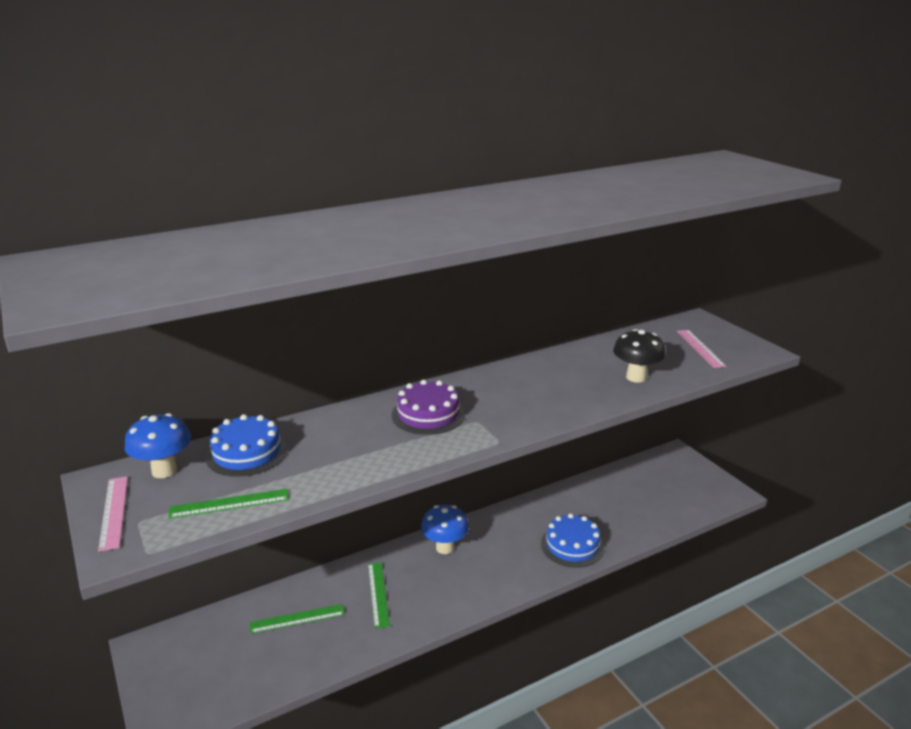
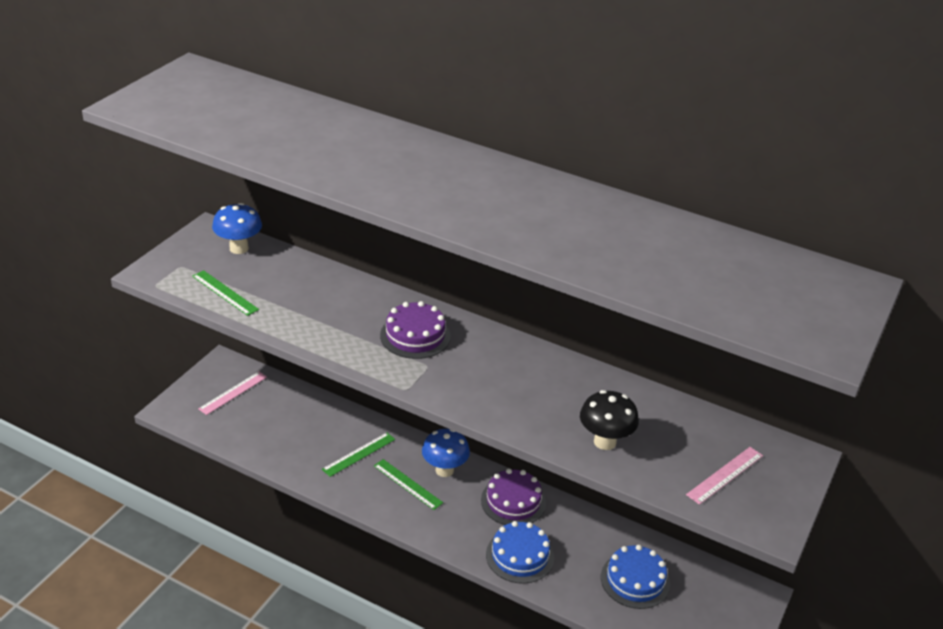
camera: 55 degrees right, 10 degrees up
pink ruler [98,476,128,552] -> pink ruler moved to [198,372,267,415]
blue cake [205,414,288,477] -> blue cake moved to [601,545,670,609]
green ruler [250,604,345,634] -> green ruler moved to [374,459,443,510]
none -> purple cake [481,469,546,525]

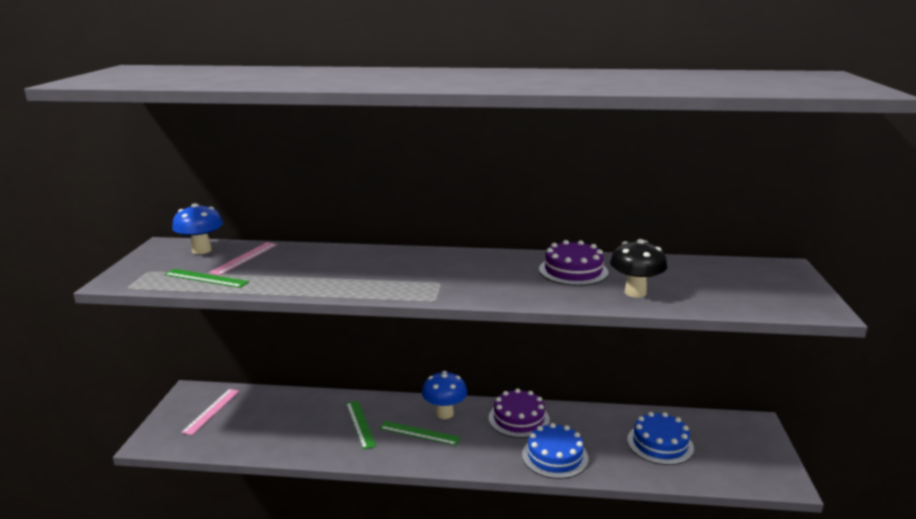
camera: 20 degrees left, 15 degrees down
green ruler [322,433,395,477] -> green ruler turned 45 degrees counterclockwise [346,401,376,449]
purple cake [380,301,451,359] -> purple cake moved to [539,240,608,286]
pink ruler [686,447,763,505] -> pink ruler moved to [209,242,277,275]

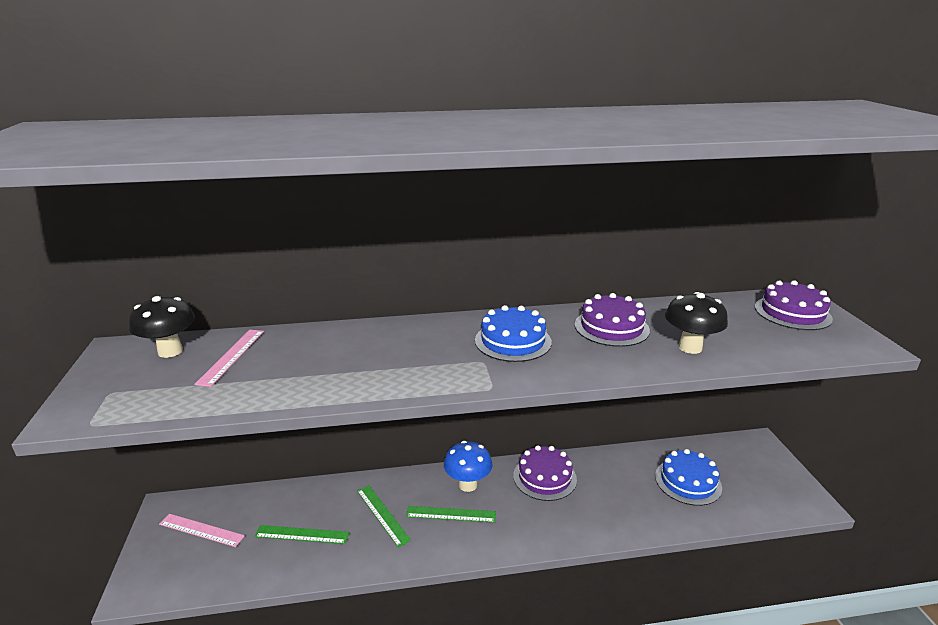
camera: 15 degrees left, 5 degrees up
green ruler [164,269,249,288] -> green ruler moved to [255,525,349,544]
blue mushroom [172,203,223,254] -> black mushroom [129,296,195,358]
pink ruler [181,389,240,435] -> pink ruler turned 75 degrees counterclockwise [159,514,245,547]
blue cake [522,423,589,479] -> blue cake moved to [475,305,552,362]
none -> purple cake [755,280,833,330]

